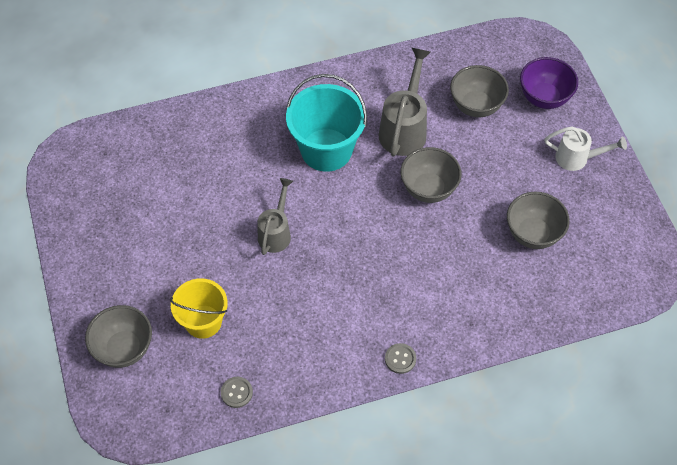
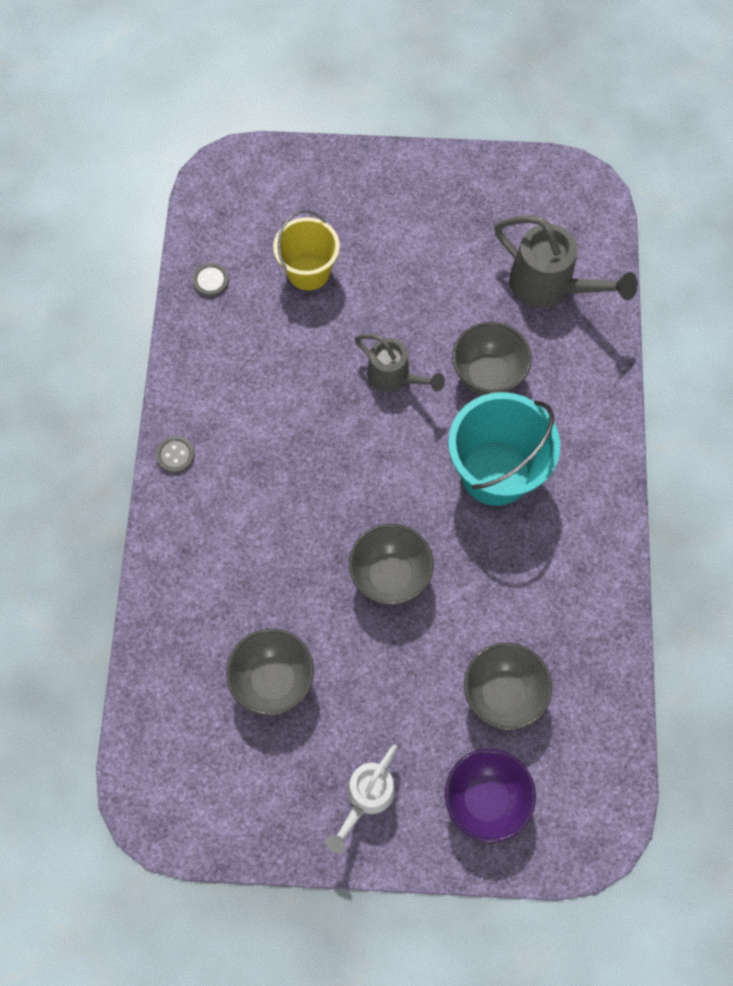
camera: 110 degrees right, 10 degrees up
grey bowl [85,305,152,368] -> grey bowl moved to [452,322,532,395]
grey watering can [379,48,431,156] -> grey watering can moved to [494,215,638,308]

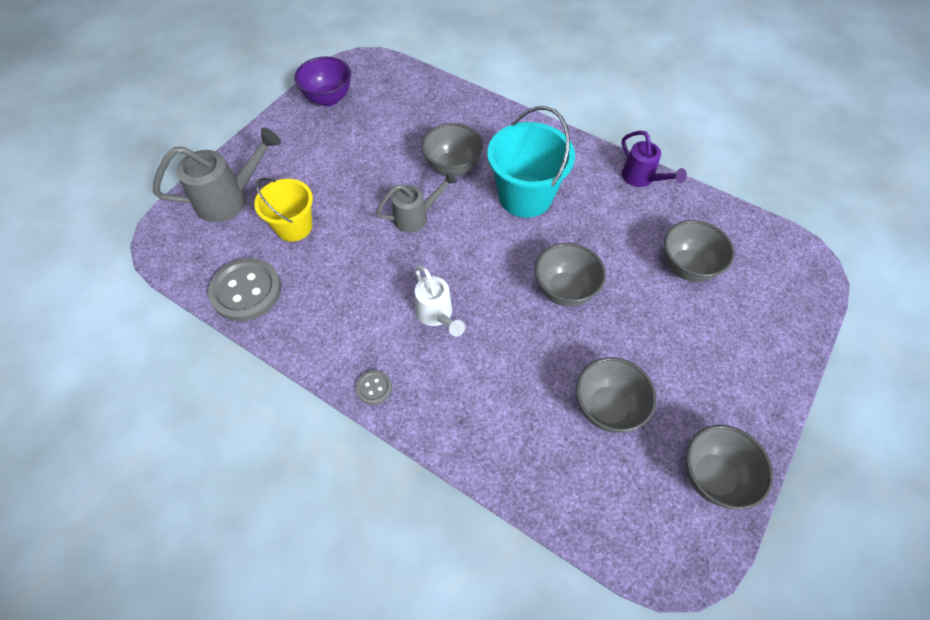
camera: 60 degrees left, 10 degrees down
grey button [192,263,229,297] -> grey button [208,258,281,321], size x2.13
white watering can [326,745,397,853] -> white watering can moved to [415,266,465,337]
purple bowl [445,749,536,843] -> purple bowl moved to [294,57,351,106]
grey watering can [494,215,638,308] -> grey watering can moved to [153,127,281,222]
none -> purple watering can [622,131,687,187]
none -> grey bowl [686,425,773,510]

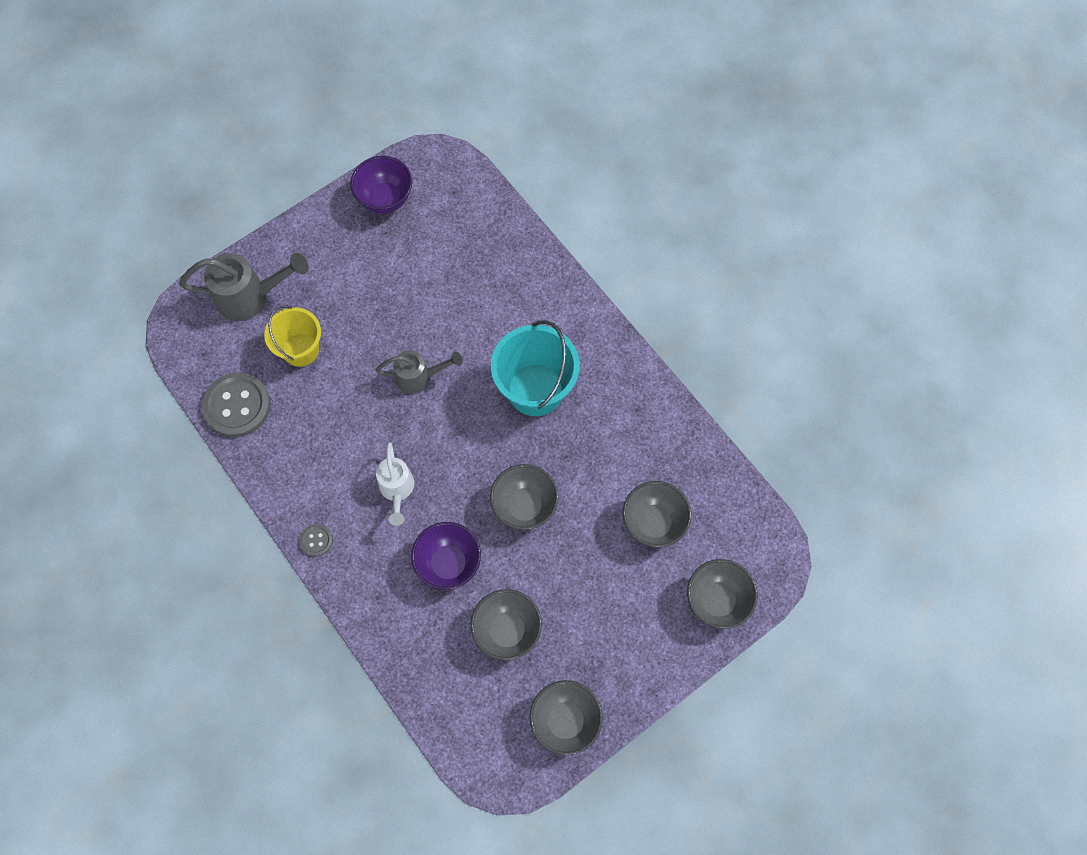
camera: 20 degrees right, 10 degrees up
grey bowl [421,123,483,176] -> grey bowl moved to [687,559,758,629]
purple watering can [622,131,687,187] -> none
none -> purple bowl [411,522,481,590]

